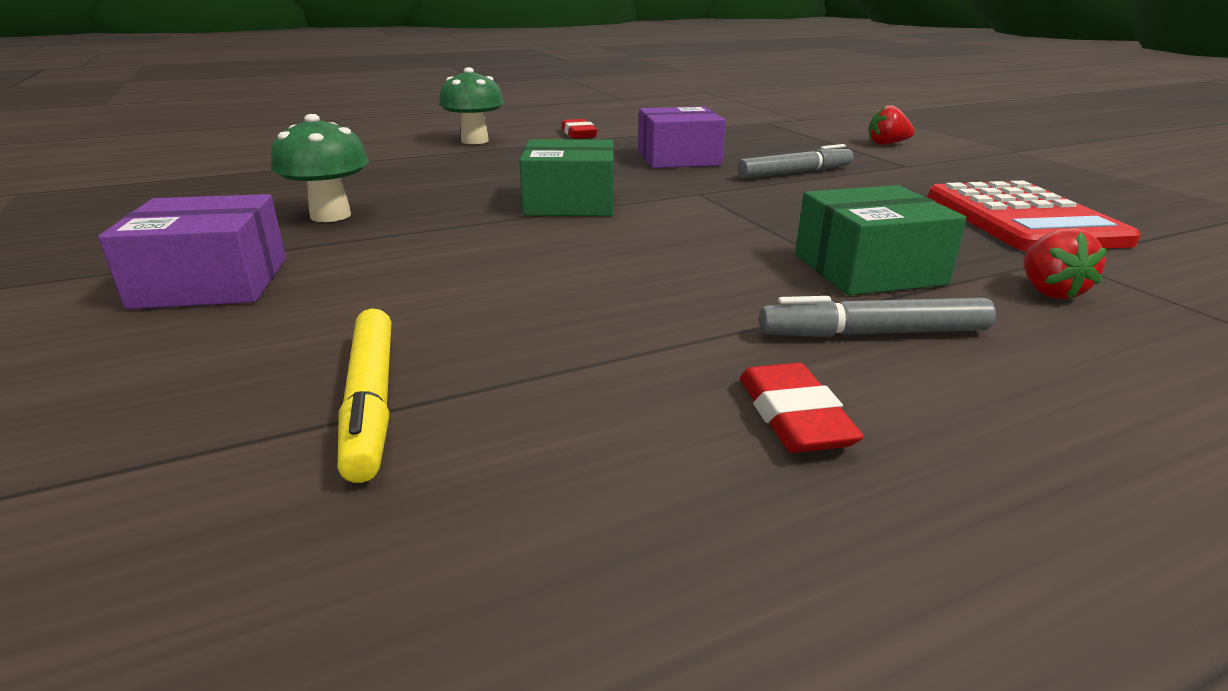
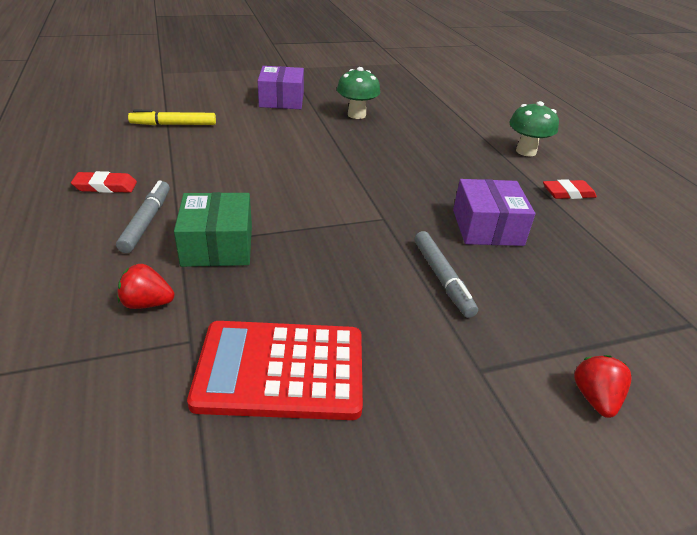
camera: 95 degrees right, 10 degrees up
green box [519,139,614,216] -> none

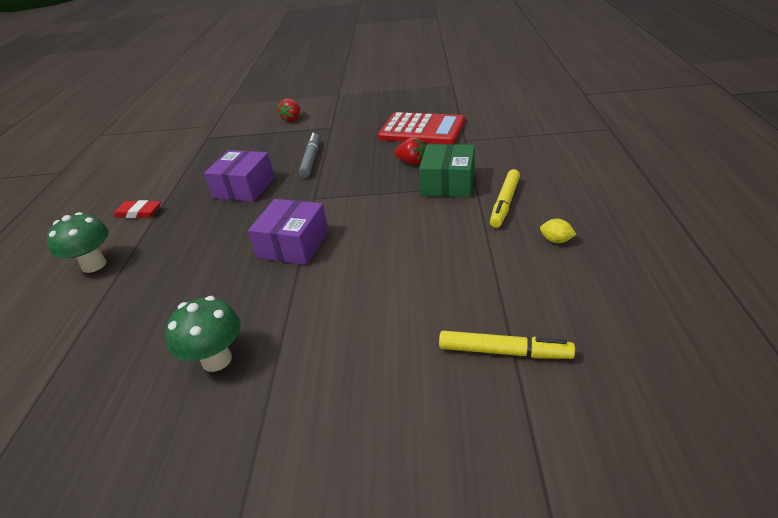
camera: 155 degrees left, 0 degrees up
red eraser [71,171,137,193] -> yellow lemon [540,219,577,243]
grey marker [116,180,170,253] -> yellow marker [490,169,520,228]
red strawberry [117,264,175,309] -> red strawberry moved to [395,137,425,165]
purple box [258,66,304,109] -> purple box moved to [248,199,329,265]

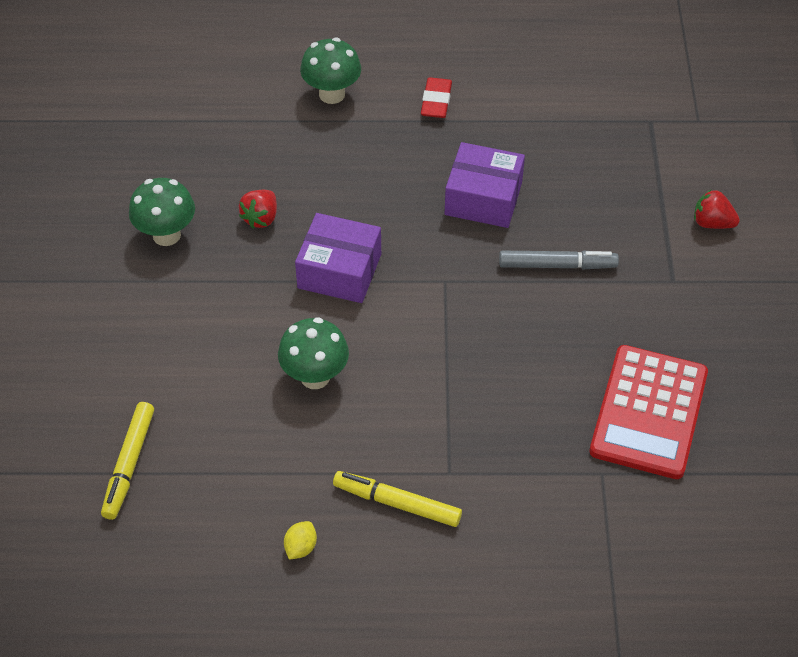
camera: 85 degrees right, 15 degrees up
red strawberry [395,137,425,165] -> red strawberry moved to [239,190,277,228]
green box [419,144,475,197] -> none
none -> green mushroom [278,317,349,389]

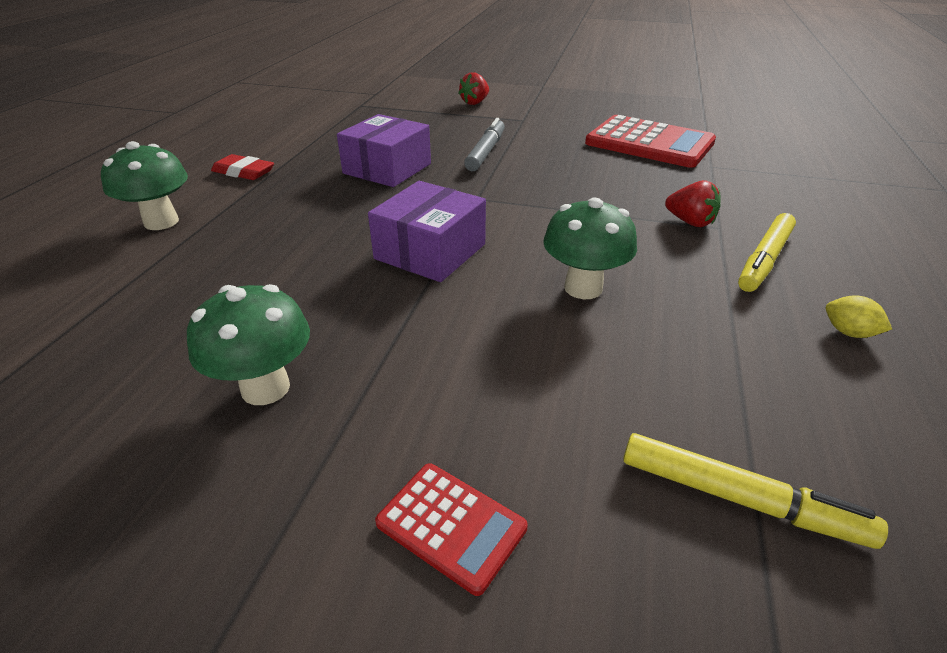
camera: 75 degrees left, 15 degrees down
red strawberry [239,190,277,228] -> red strawberry moved to [665,180,721,227]
none -> red calculator [375,463,528,596]

